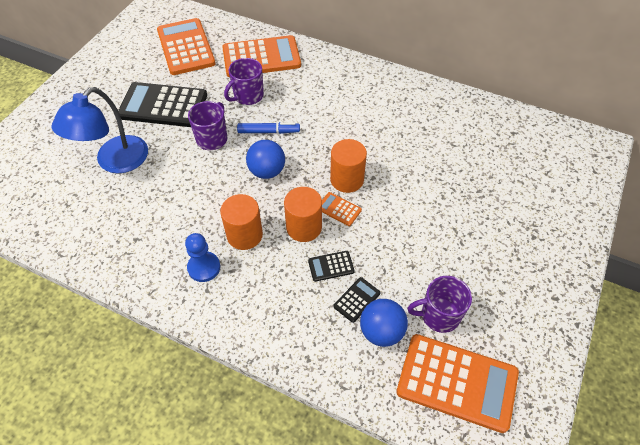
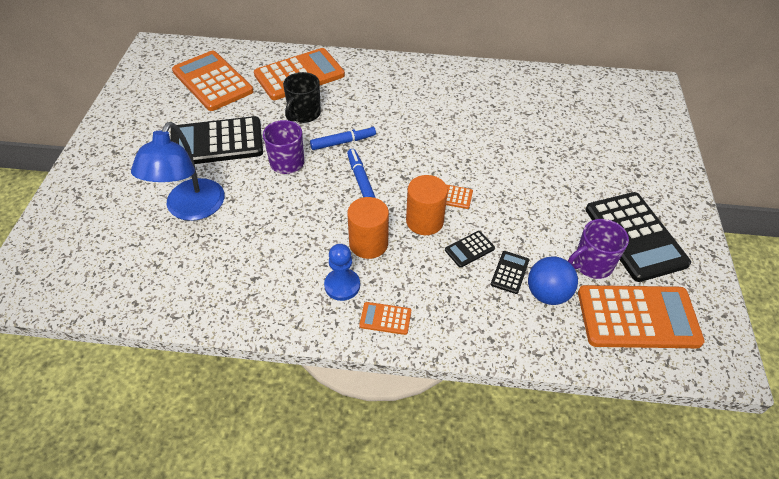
camera: 20 degrees left, 5 degrees down
purple mug [224,58,264,105] -> black mug [283,72,321,123]
blue ball [246,140,285,179] -> blue marker [347,149,376,198]
orange cylinder [330,139,367,193] -> none
none -> orange calculator [359,302,411,335]
none -> black calculator [586,192,691,282]

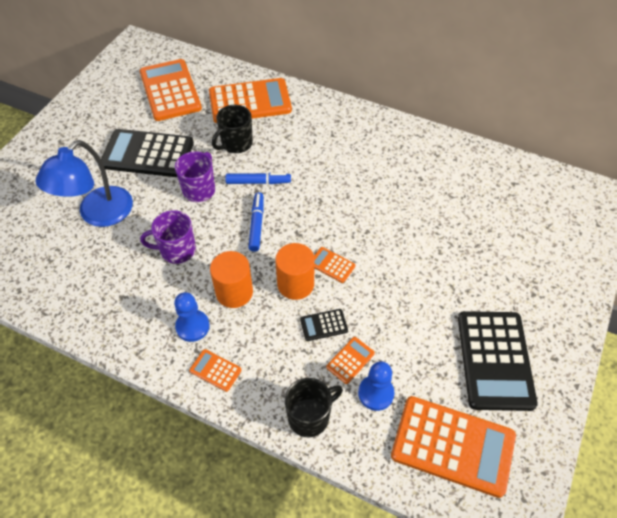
camera: 20 degrees right, 5 degrees up
black calculator [491,251,529,294] -> orange calculator [326,337,375,384]
blue ball [528,256,578,305] -> blue pawn [358,361,394,411]
purple mug [568,219,629,279] -> purple mug moved to [140,210,196,264]
none -> black mug [285,378,343,437]

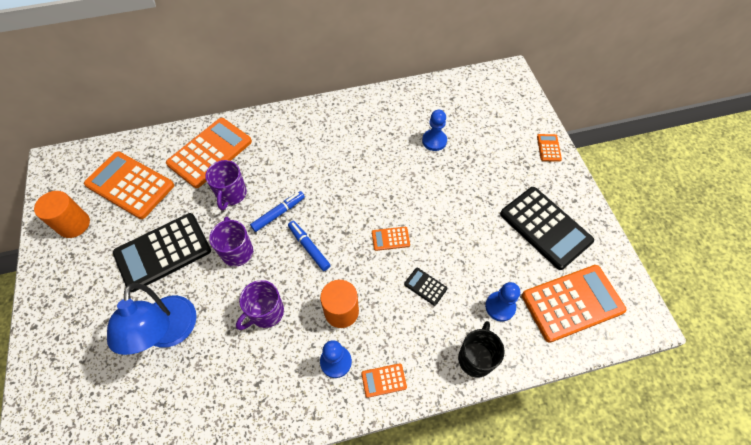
camera: 40 degrees left, 5 degrees up
black mug [212,105,253,153] -> purple mug [205,160,247,210]
orange cylinder [275,243,315,300] -> orange cylinder moved to [34,191,90,238]
black calculator [300,309,348,341] -> black calculator turned 90 degrees clockwise [404,268,447,306]
orange calculator [326,337,375,384] -> orange calculator moved to [537,134,562,162]
none -> blue pawn [422,110,447,151]

